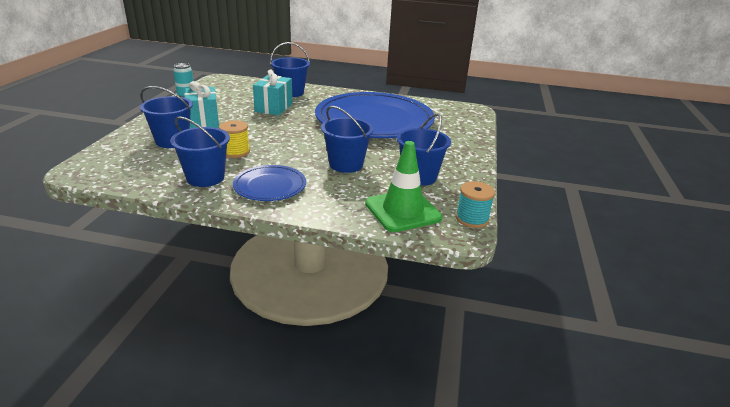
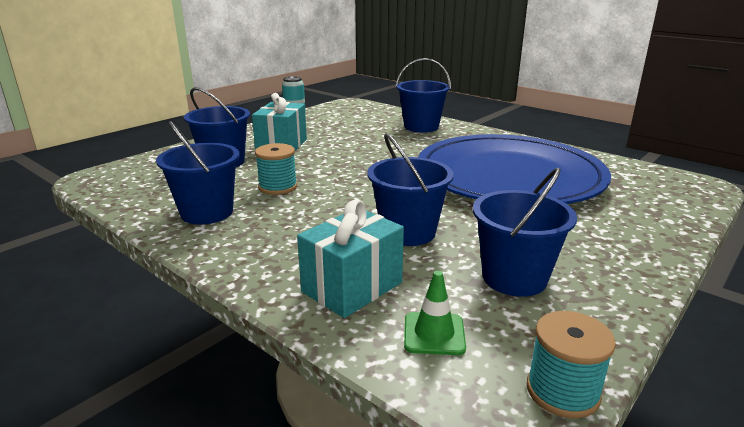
camera: 30 degrees right, 5 degrees down
yellow spool [219,120,250,158] -> turquoise spool [255,143,297,195]
blue plate [233,165,306,201] -> none
turquoise gift [253,70,293,116] -> turquoise gift moved to [297,199,404,318]
green traffic cone [365,141,442,232] -> green traffic cone [404,271,466,355], size x0.51

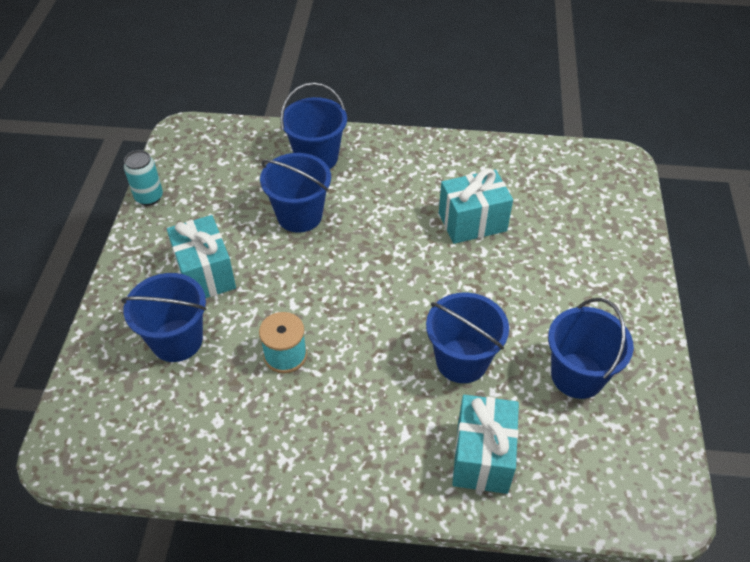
camera: 35 degrees left, 25 degrees up
blue bucket [156,121,240,224] -> blue bucket moved to [260,153,331,233]
green traffic cone [404,271,466,355] -> none
blue plate [418,134,611,204] -> turquoise gift [439,168,513,244]
turquoise spool [527,311,616,419] -> none

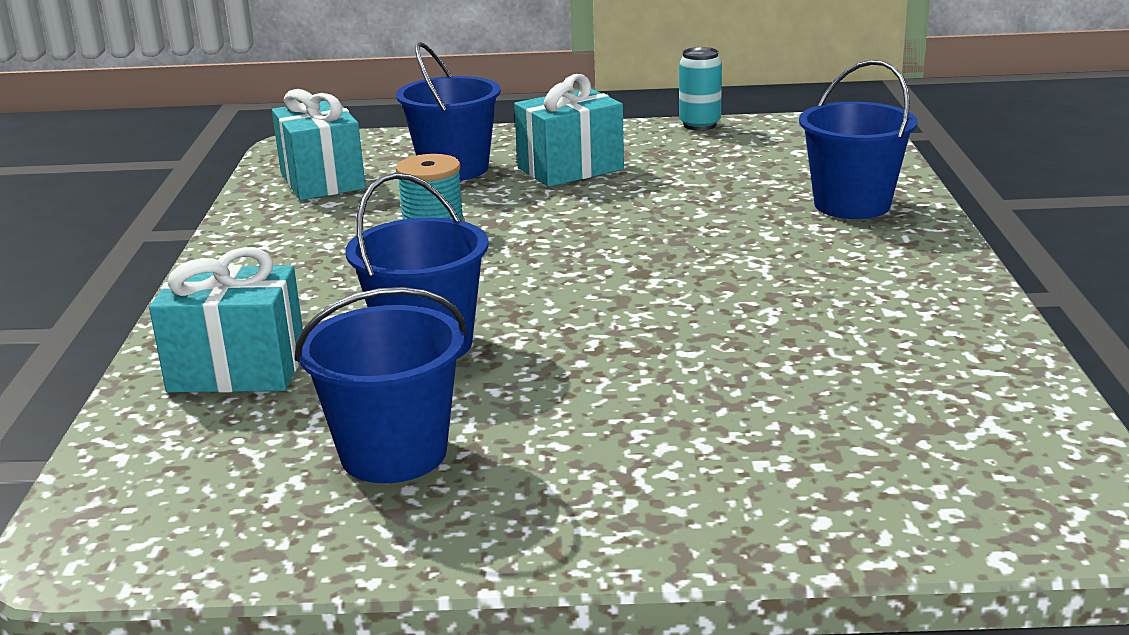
camera: 85 degrees right, 25 degrees down
blue bucket [260,153,331,233] -> none
turquoise gift [439,168,513,244] -> turquoise gift moved to [272,89,366,200]

